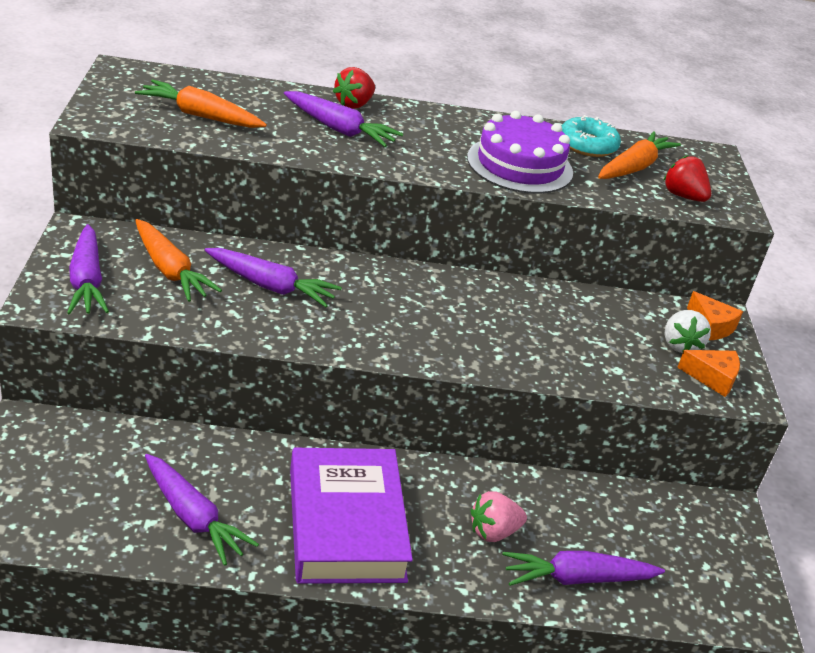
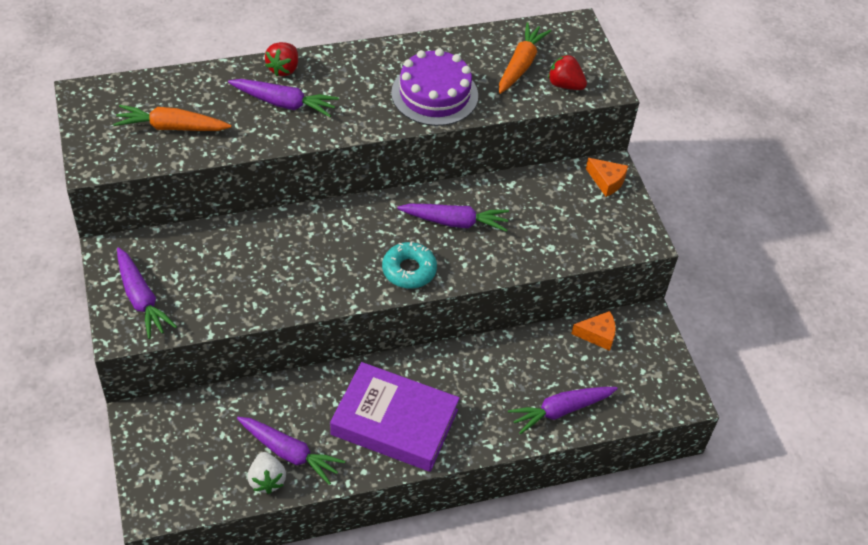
camera: 15 degrees left, 15 degrees up
orange carrot [135,219,222,302] -> none
purple carrot [205,248,342,307] -> purple carrot moved to [397,204,509,232]
purple book [290,448,413,584] -> purple book turned 45 degrees counterclockwise [330,362,460,472]
pink strawberry [470,491,527,542] -> none
turquoise donut [562,115,621,157] -> turquoise donut moved to [382,242,437,289]
white strawberry [664,310,711,353] -> white strawberry moved to [248,452,286,494]
orange cheese [677,350,740,397] -> orange cheese moved to [571,311,616,351]

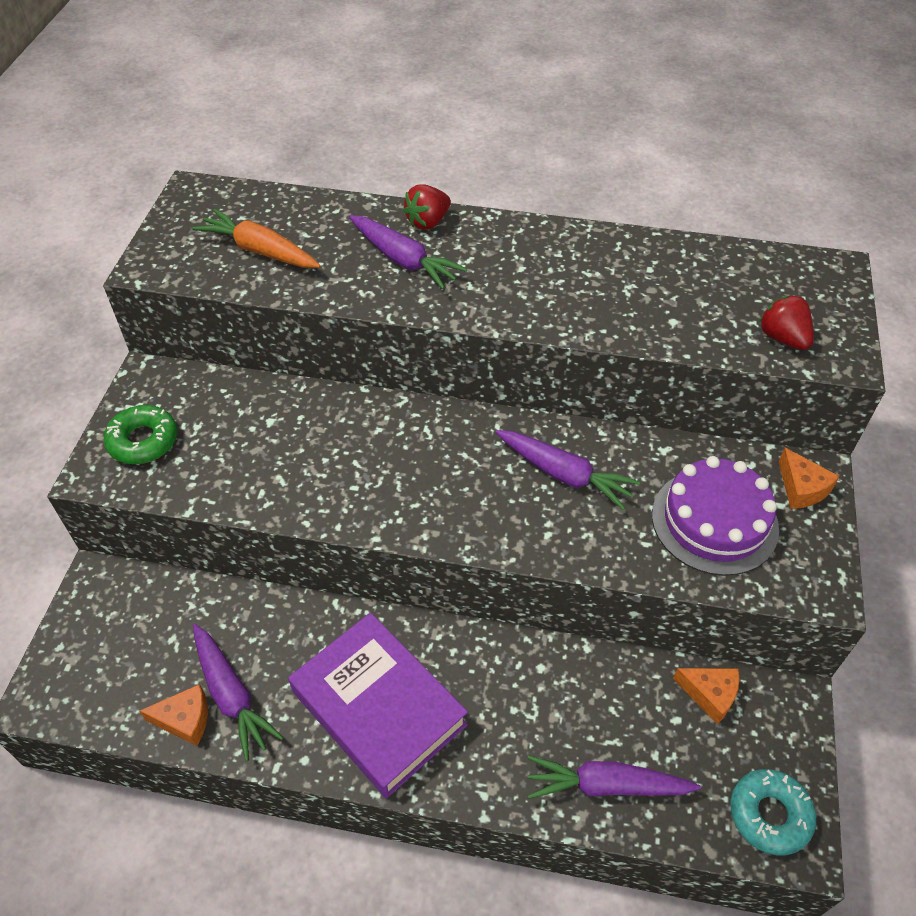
camera: 30 degrees right, 0 degrees up
purple carrot [117,247,177,339] -> green donut [104,405,177,464]
white strawberry [248,452,286,494] -> orange cheese [139,684,208,746]
turquoise donut [382,242,437,289] -> turquoise donut moved to [730,769,816,856]
purple cake [391,48,478,126] -> purple cake moved to [652,456,779,576]
orange carrot [499,22,551,94] -> none

